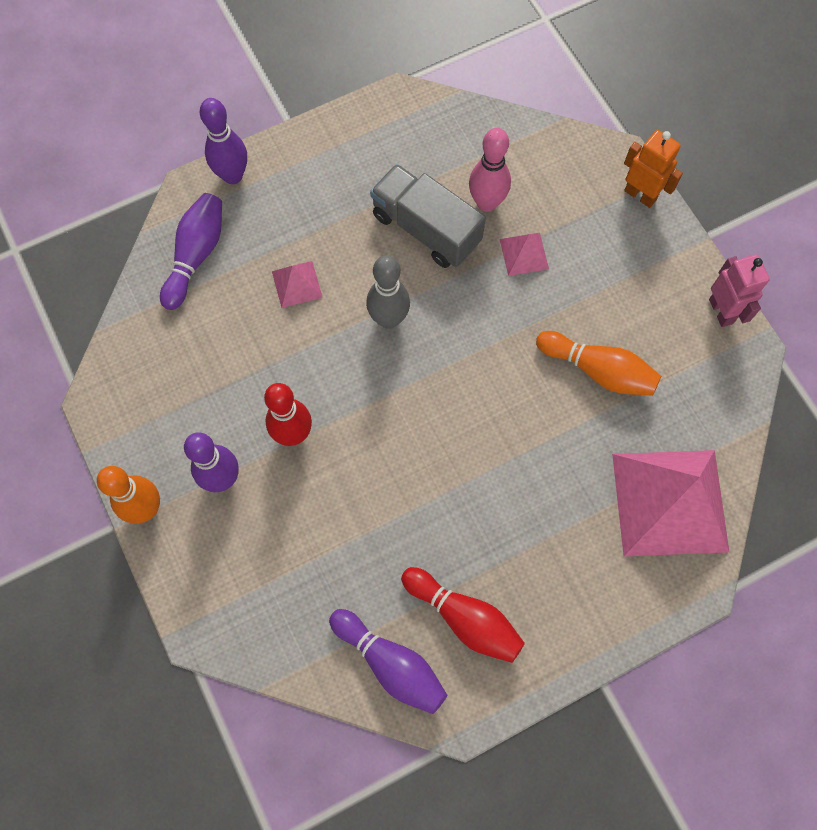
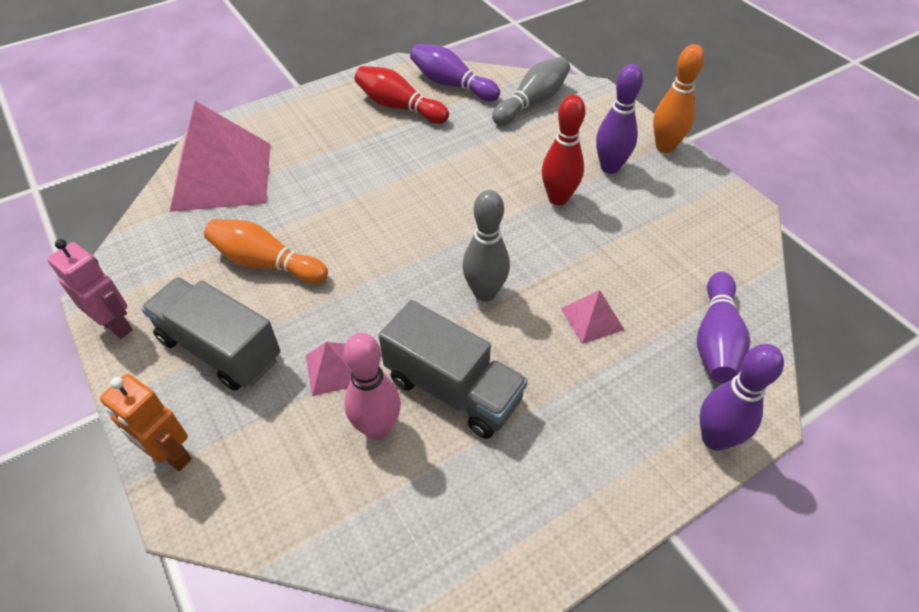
camera: 175 degrees right, 20 degrees down
pink robot [709,254,770,327] -> pink robot turned 150 degrees clockwise [47,239,133,339]
none -> grey truck [141,277,281,391]
none -> grey bowling pin [492,57,570,125]

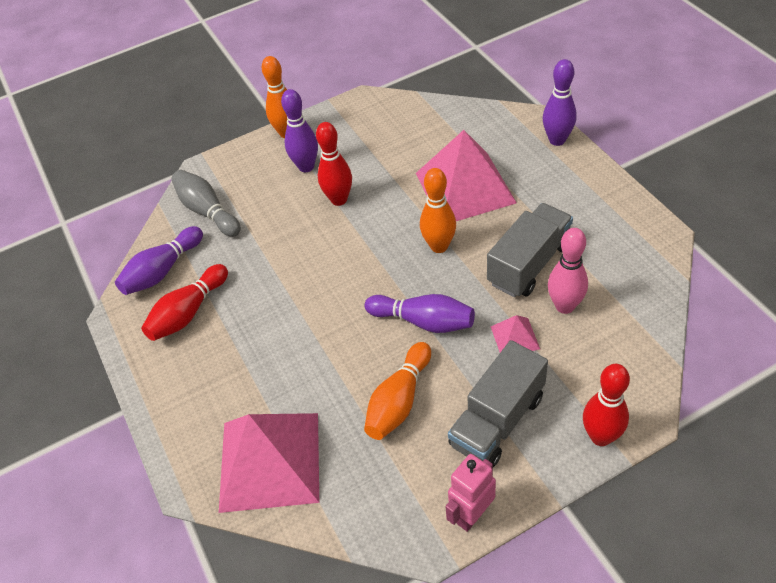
camera: 80 degrees left, 0 degrees up
orange robot [100,374,192,471] -> red bowling pin [583,364,630,446]
grey bowling pin [462,190,510,302] -> orange bowling pin [420,168,456,253]
pink pyramid [561,290,624,344] -> pink pyramid [416,130,517,221], size x2.31
purple bowling pin [697,272,750,384] -> purple bowling pin moved to [365,294,475,333]

